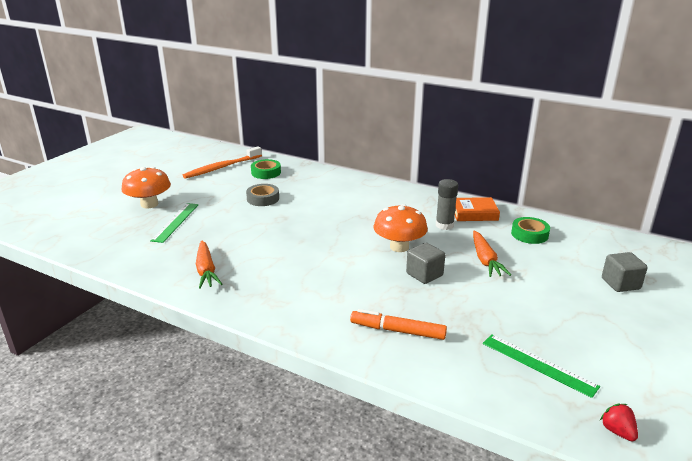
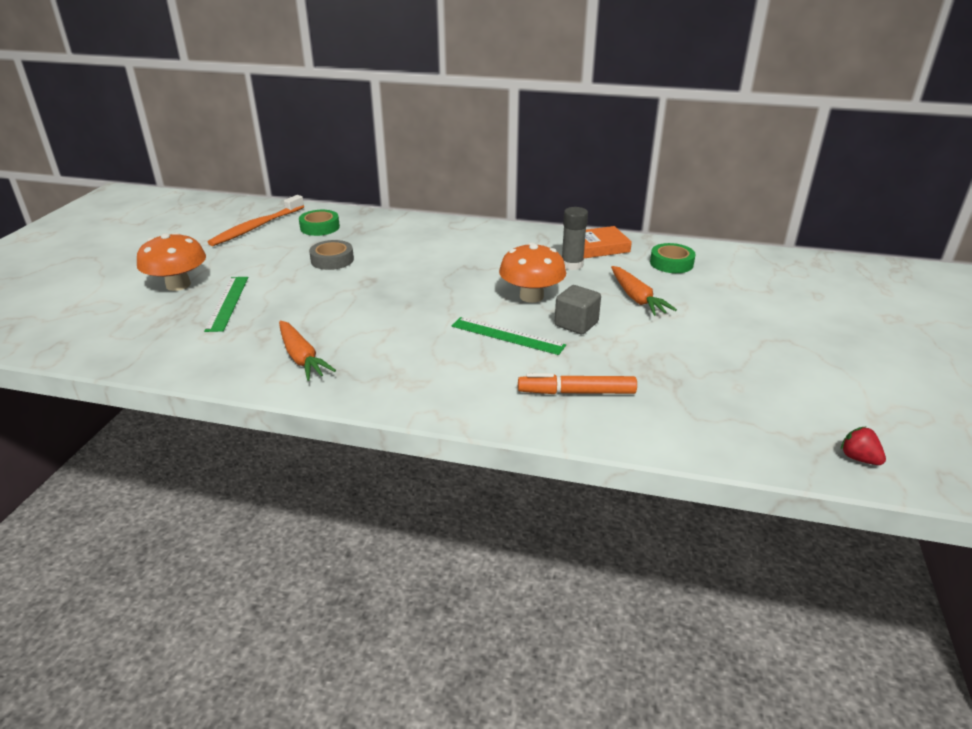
camera: 15 degrees left, 5 degrees up
green ruler [483,334,600,398] -> green ruler moved to [452,317,566,355]
grey cube [602,252,648,292] -> none

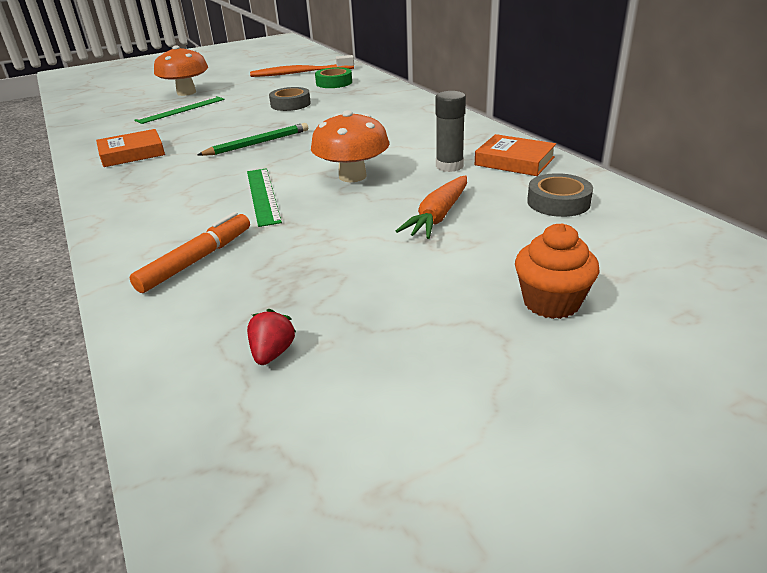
camera: 50 degrees right, 0 degrees up
orange carrot [279,321,336,381] -> orange book [96,129,165,167]
orange marker [518,373,637,394] -> orange marker turned 75 degrees clockwise [130,212,250,293]
grey cube [555,285,601,335] -> none
green tape [650,243,696,273] -> grey tape [527,173,593,217]
red strawberry [841,426,886,465] -> red strawberry moved to [247,309,296,365]
none -> green pencil [197,123,308,156]
none -> orange cupcake [515,223,599,319]

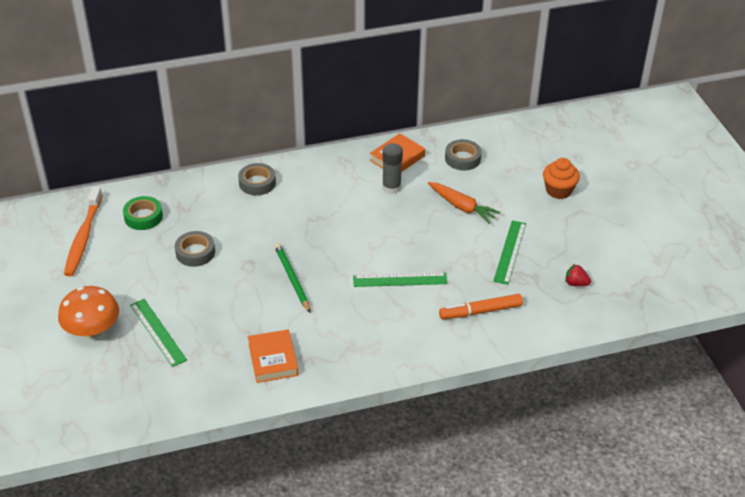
camera: 80 degrees left, 10 degrees up
orange marker [130,212,250,293] -> orange marker turned 60 degrees counterclockwise [439,294,523,319]
orange mushroom [311,110,389,182] -> none
none -> grey tape [238,163,276,195]
none -> green ruler [493,220,526,285]

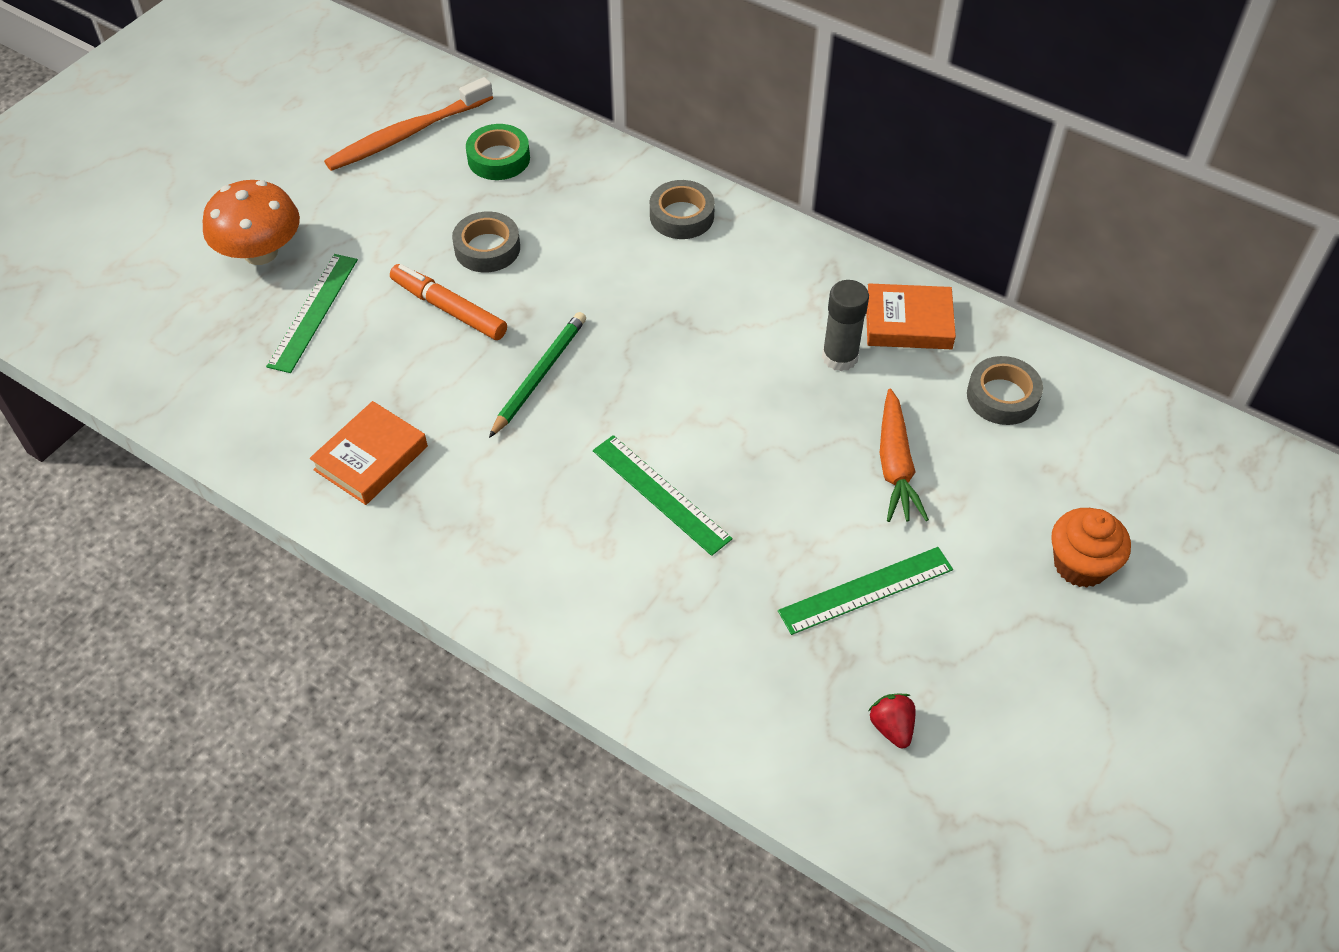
camera: 50 degrees right, 10 degrees up
orange marker [439,294,523,319] -> orange marker moved to [390,264,507,340]

